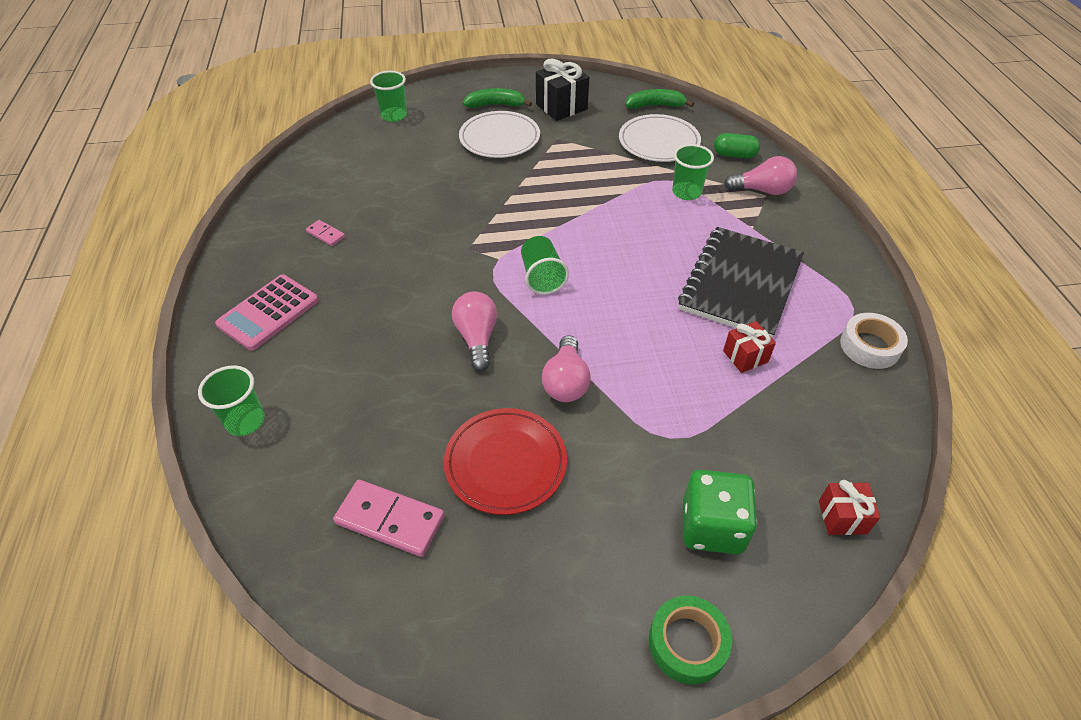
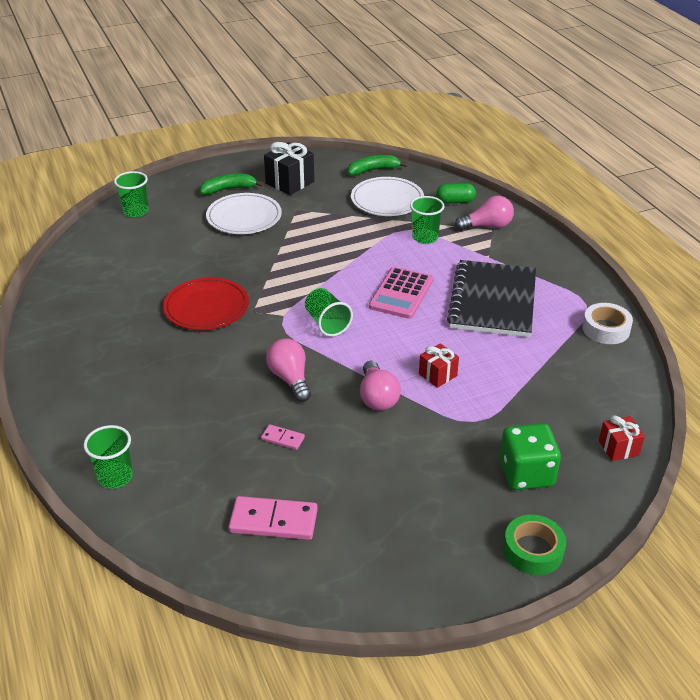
camera: 15 degrees left, 10 degrees down
pink calculator [215,275,319,351] -> pink calculator moved to [369,267,433,319]
pink domino [306,220,345,246] -> pink domino moved to [261,424,305,450]
red plate [444,408,567,515] -> red plate moved to [163,277,249,330]
red gift [723,321,776,373] -> red gift moved to [419,343,459,388]

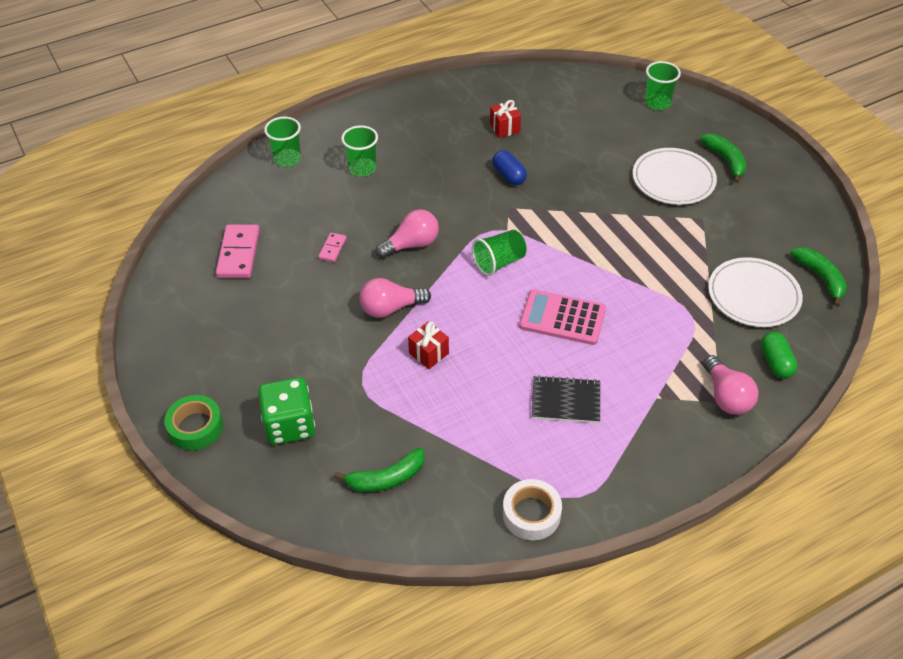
camera: 85 degrees right, 10 degrees up
red plate [163,277,249,330] -> blue capsule [492,150,527,185]
black gift [264,142,314,195] -> none
green cup [410,196,445,244] -> green cup moved to [341,125,378,177]
black notebook [447,260,536,337] -> black notebook [532,375,600,423], size x0.53
red gift [599,415,645,461] -> red gift moved to [490,100,521,138]
none -> green banana [334,448,425,492]

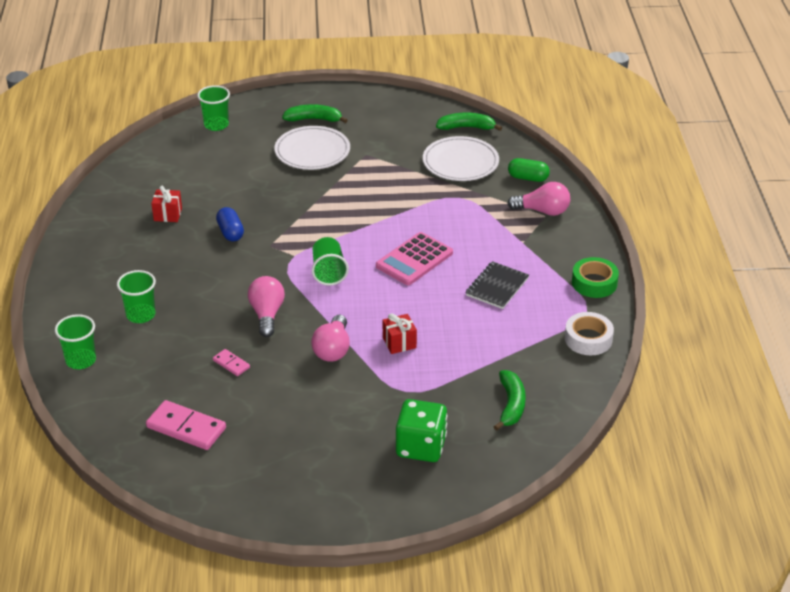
camera: 65 degrees left, 10 degrees down
green tape [164,395,223,451] -> green tape moved to [572,257,619,298]
blue capsule [492,150,527,185] -> blue capsule turned 75 degrees clockwise [216,207,244,241]

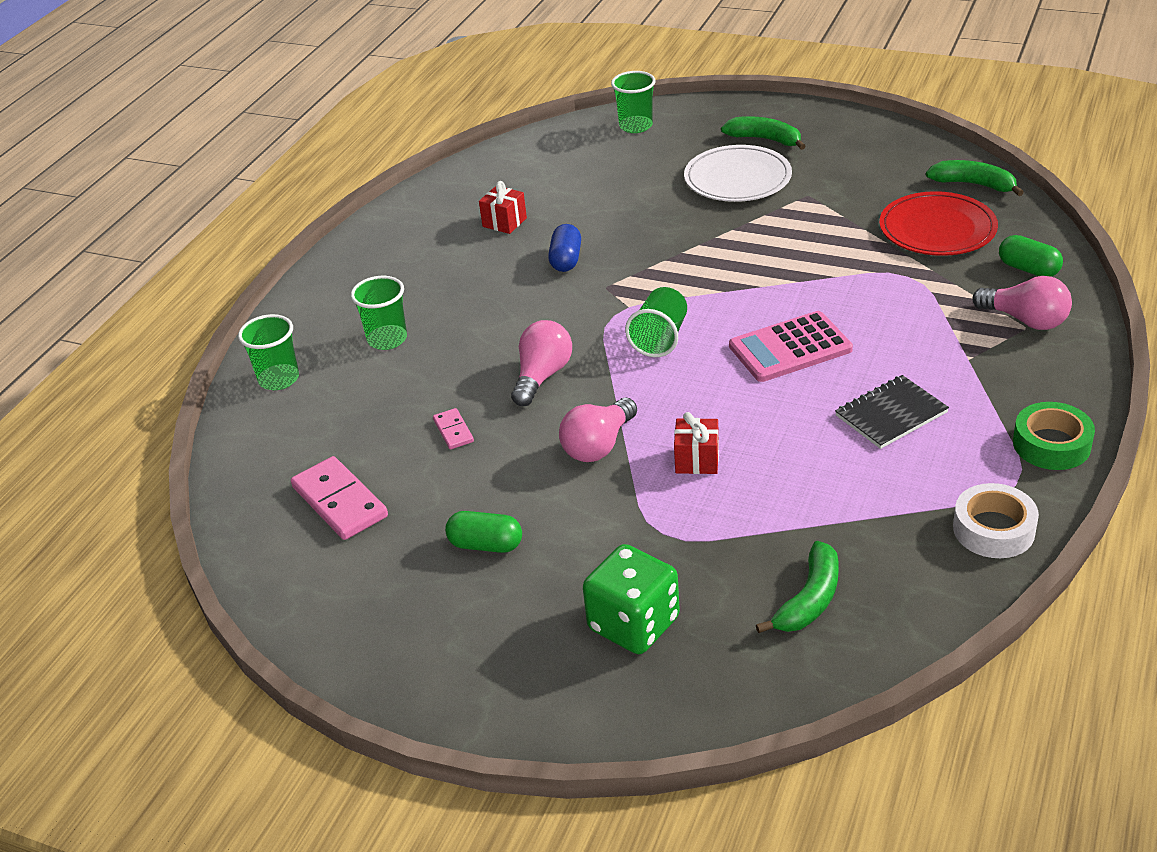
camera: 30 degrees right, 0 degrees up
white plate [423,136,499,181] -> red plate [879,191,998,256]
none -> green capsule [445,511,522,553]

